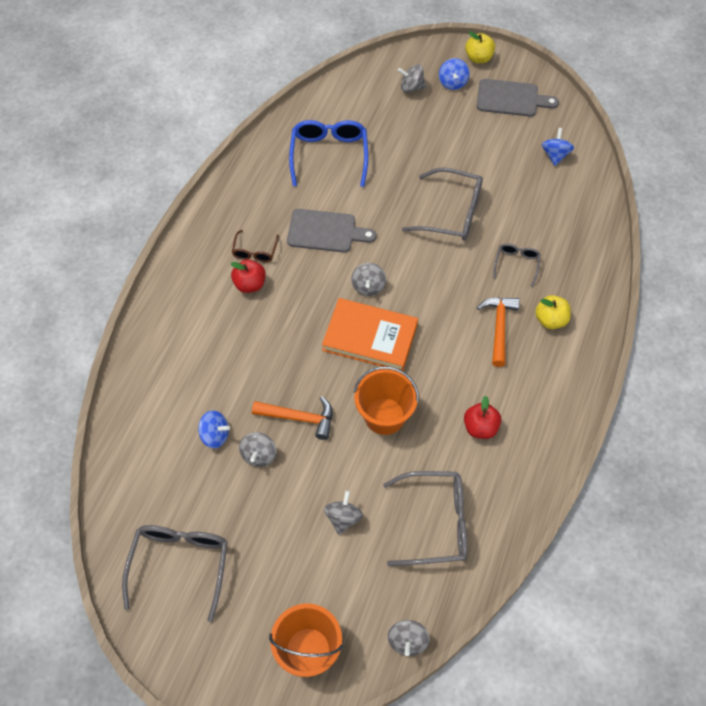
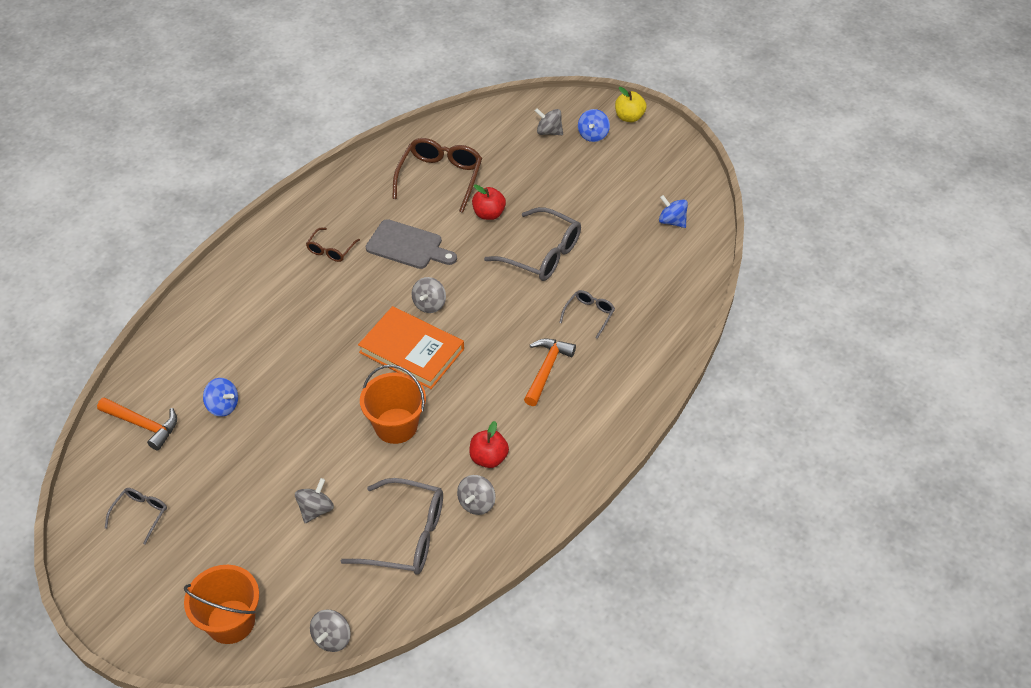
camera: 15 degrees right, 10 degrees down
grey glasses [122,525,228,622] -> grey glasses [105,488,167,545], size x0.53
red apple [230,260,265,293] -> red apple moved to [472,184,506,220]
grey spinning top [239,432,276,467] -> grey spinning top moved to [457,475,496,515]
orange hammer [252,396,333,440] -> orange hammer moved to [97,397,177,451]
blue glasses [289,120,368,187] -> brown glasses [392,138,482,213]
grey cutting board [477,79,559,117] -> none
yellow apple [535,295,571,329] -> none
blue spinning top [542,128,574,166] -> blue spinning top turned 75 degrees counterclockwise [659,195,688,228]

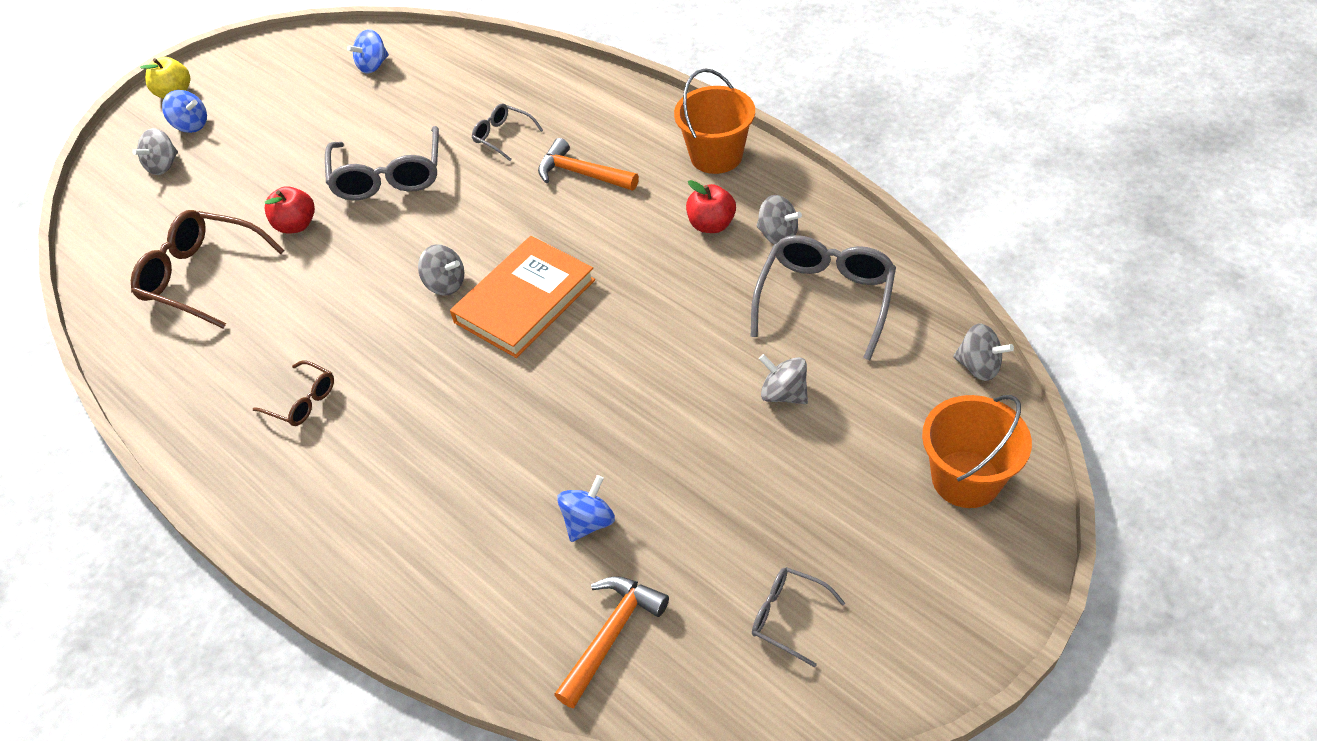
camera: 80 degrees left, 0 degrees up
orange bucket [360,365,426,444] -> orange bucket moved to [674,69,755,174]
grey cutting board [366,219,457,269] -> none
grey glasses [484,207,581,281] -> grey glasses turned 135 degrees clockwise [325,126,439,200]

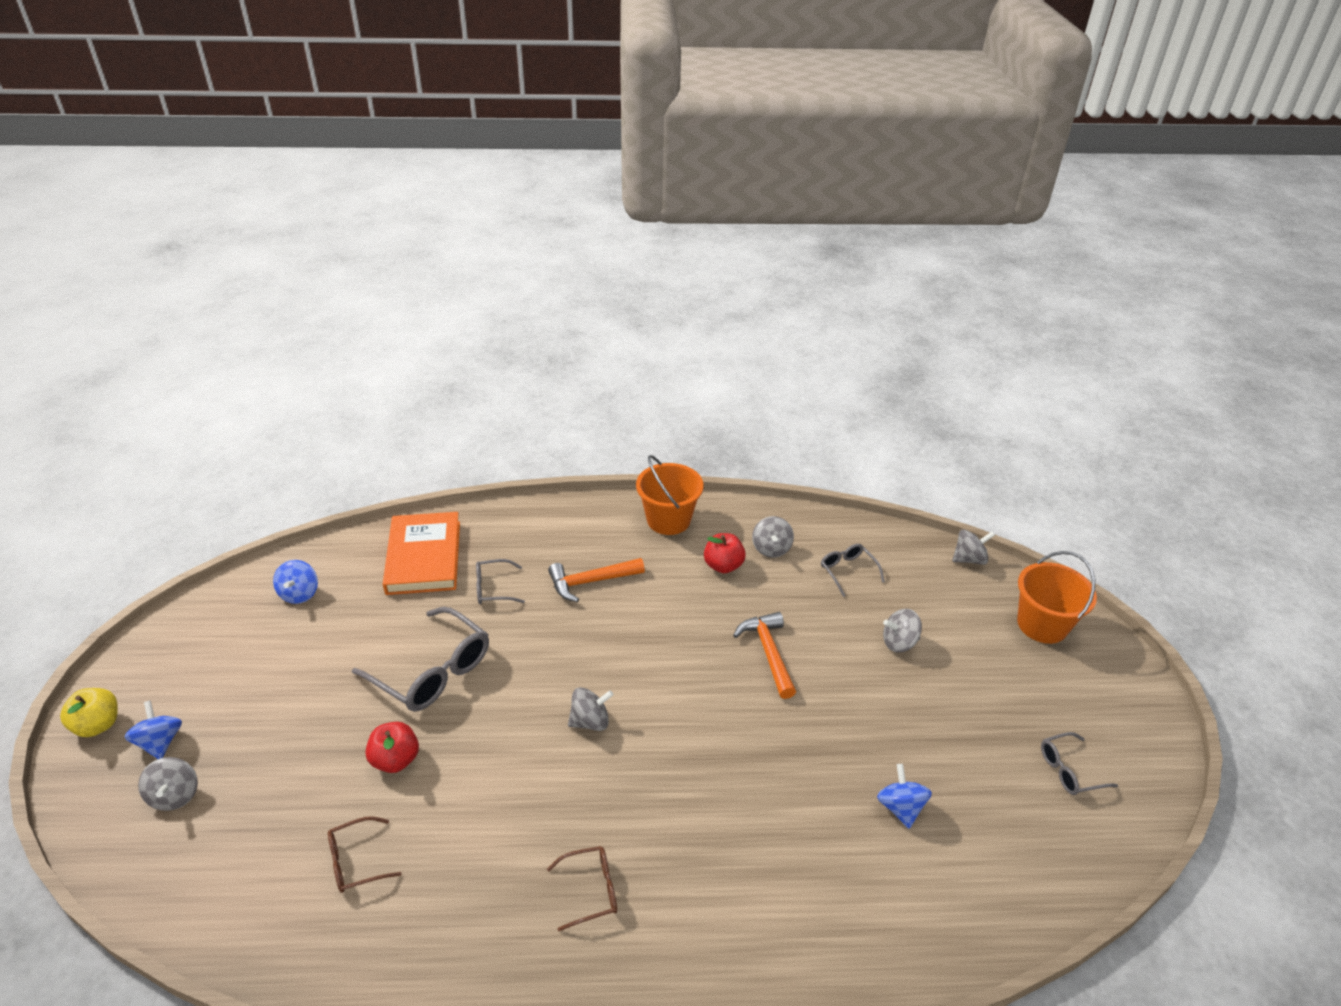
camera: 50 degrees left, 10 degrees down
brown glasses [131,210,284,329] -> brown glasses [328,816,402,893], size x0.53
blue spinning top [162,90,207,133] -> blue spinning top turned 90 degrees counterclockwise [124,700,182,759]
orange book [450,236,595,358] -> orange book moved to [383,512,460,595]
orange hammer [554,576,669,708] -> orange hammer moved to [733,612,796,699]
grey glasses [750,235,896,360] -> grey glasses [821,544,885,597], size x0.53
grey spinning top [757,195,802,244] -> grey spinning top turned 105 degrees clockwise [752,516,794,558]

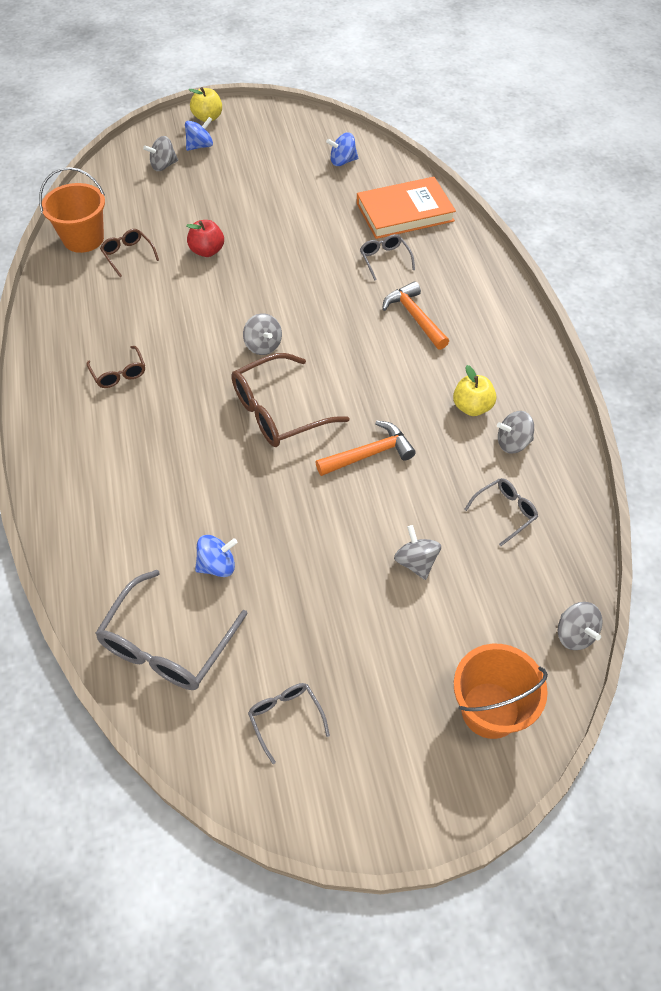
camera: 80 degrees right, 15 degrees up
grey glasses [352,607,489,712] -> grey glasses moved to [95,570,248,690]
orange bucket [636,455,704,535] -> orange bucket moved to [39,167,105,253]
red apple [704,533,746,573] -> yellow apple [453,365,496,416]
none -> brown glasses [231,353,350,447]

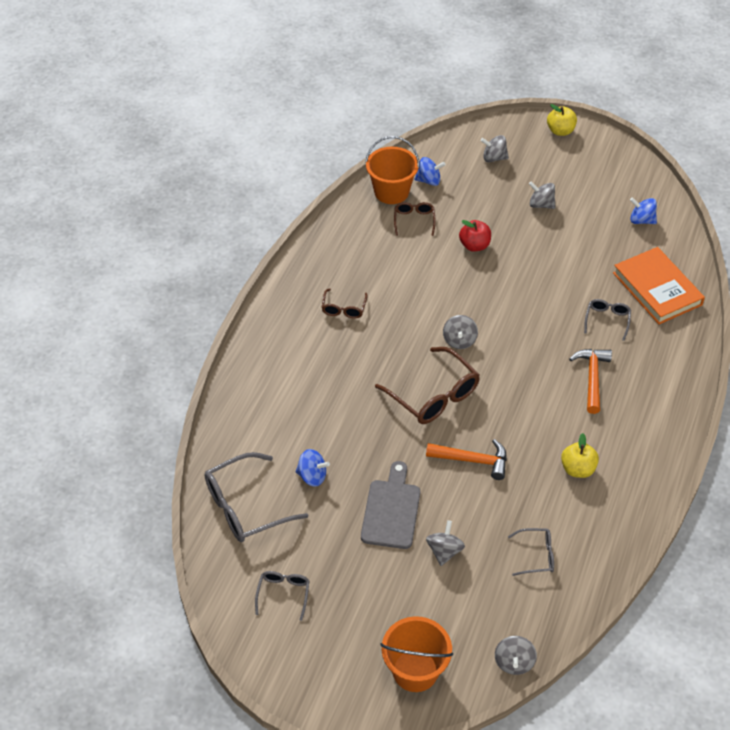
camera: 35 degrees right, 5 degrees down
blue spinning top [185,117,213,151] -> blue spinning top moved to [415,157,446,186]
brown glasses [231,353,350,447] -> brown glasses turned 135 degrees counterclockwise [375,347,480,424]
orange book [357,177,456,239] -> orange book turned 45 degrees clockwise [613,247,705,324]
grey spinning top [497,411,534,454] -> grey spinning top moved to [529,181,556,209]
none -> grey cutting board [361,461,420,549]

